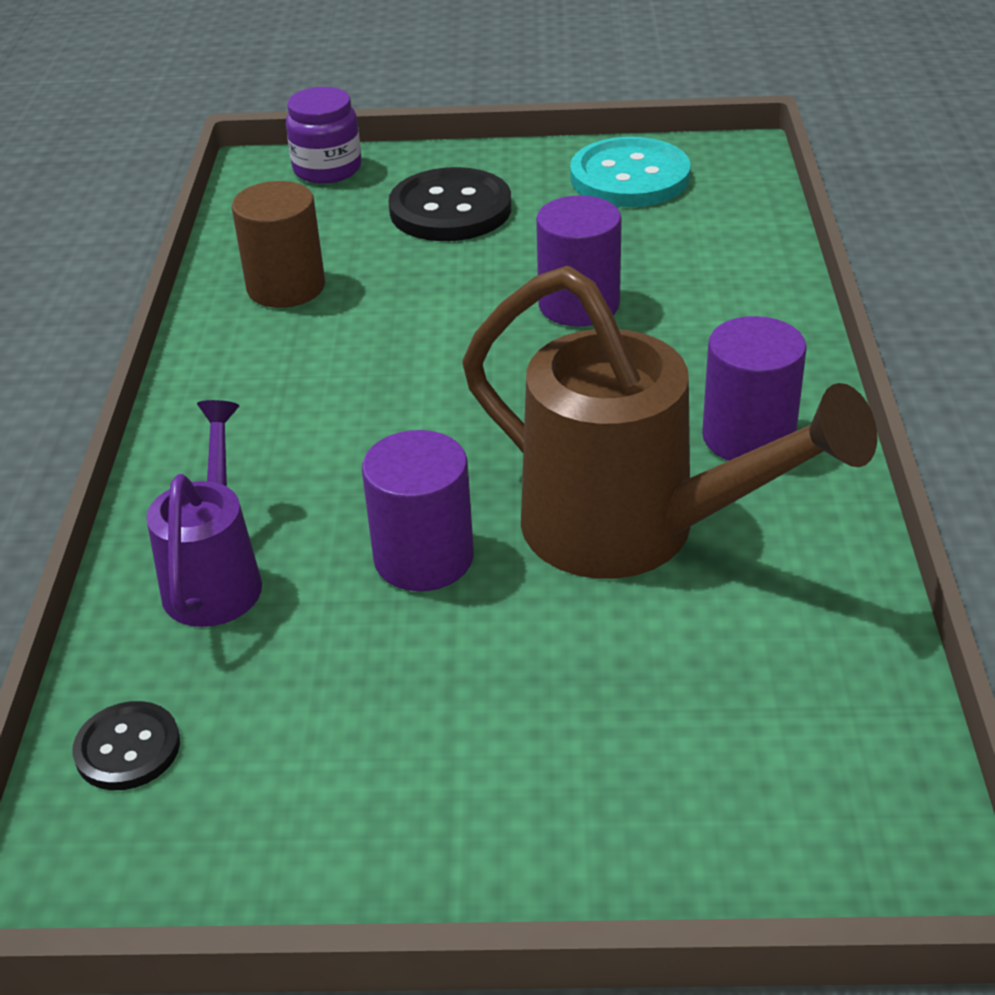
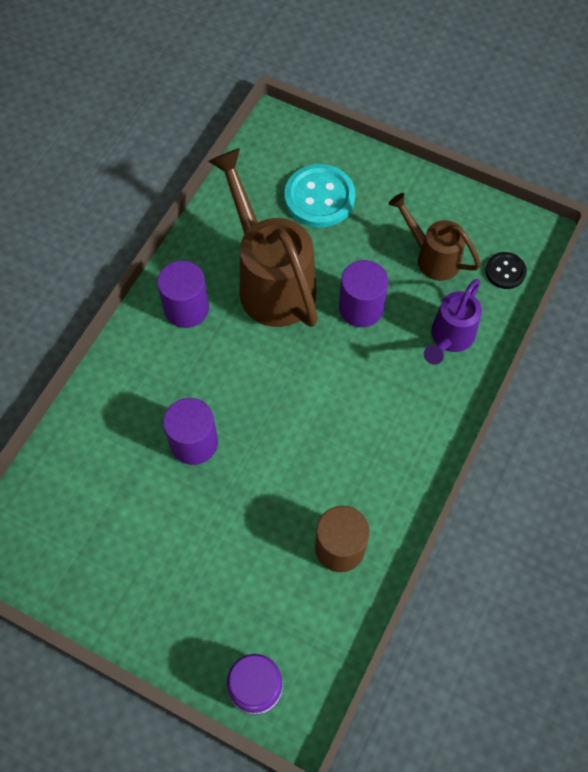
camera: 155 degrees left, 25 degrees up
black button [388,167,511,241] -> none
turquoise button [570,137,691,207] -> turquoise button moved to [284,164,355,228]
none -> brown watering can [389,193,481,281]

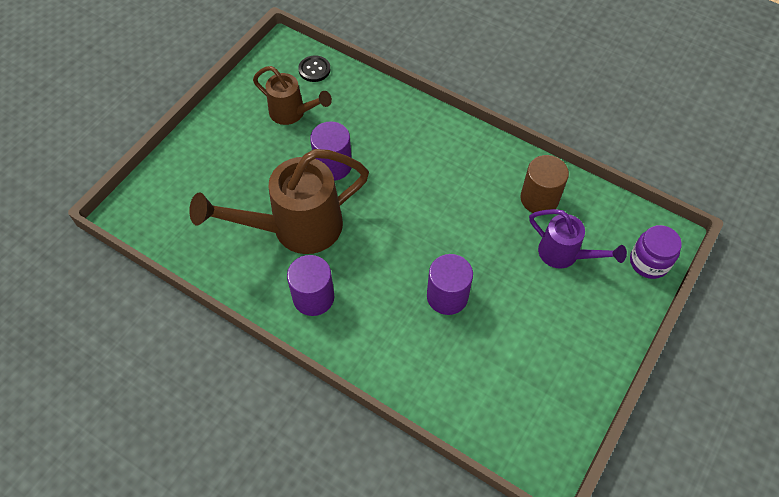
camera: 85 degrees left, 5 degrees down
turquoise button [284,164,355,228] -> none
brown watering can [389,193,481,281] -> brown watering can turned 105 degrees counterclockwise [253,66,332,125]
purple watering can [424,279,482,365] -> purple watering can moved to [529,209,627,269]

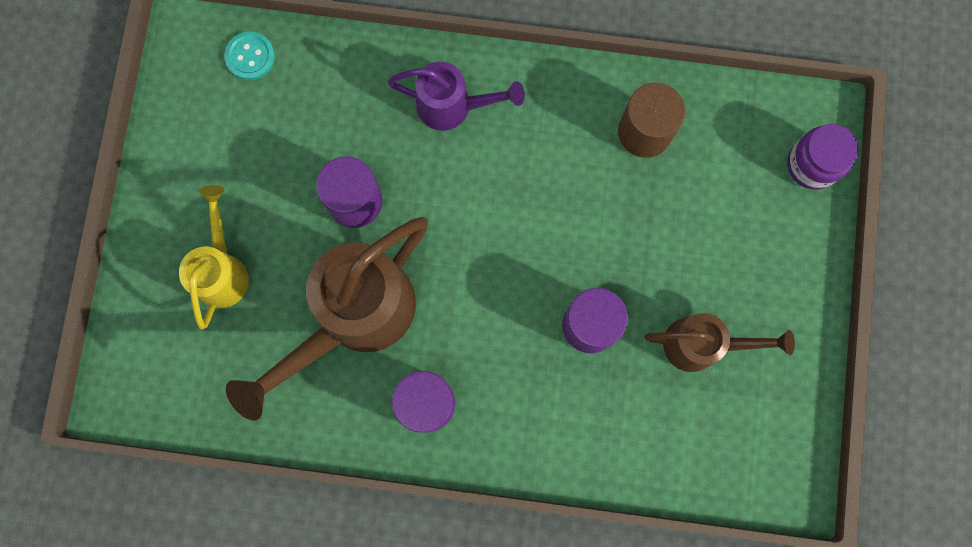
camera: 25 degrees left, 20 degrees up
brown watering can [253,66,332,125] -> brown watering can moved to [644,313,795,372]
black button [298,55,330,82] -> turquoise button [225,32,275,80]
purple watering can [529,209,627,269] -> purple watering can moved to [388,62,525,131]
none -> yellow watering can [179,185,249,329]

